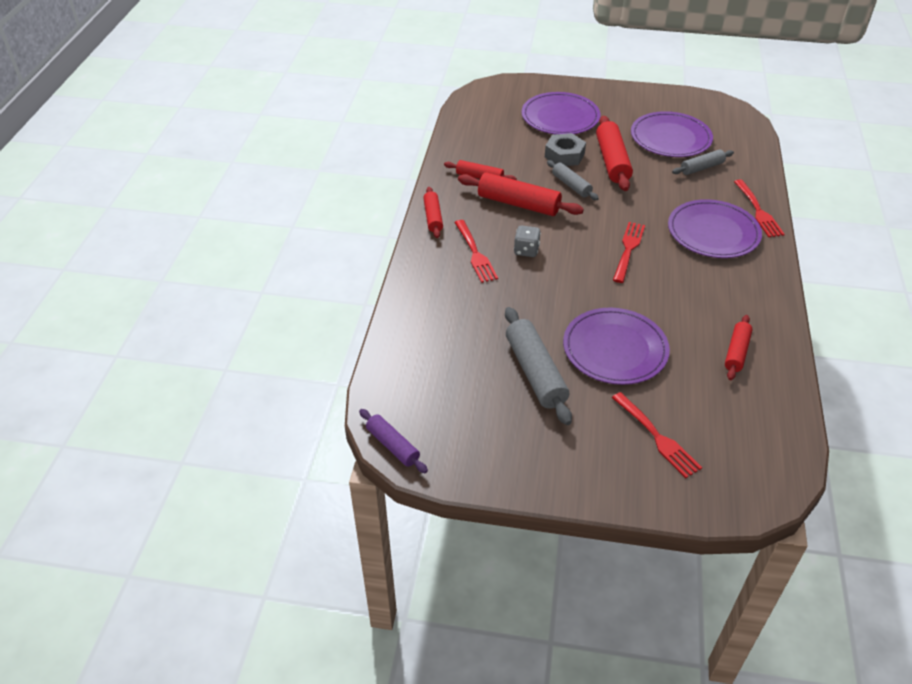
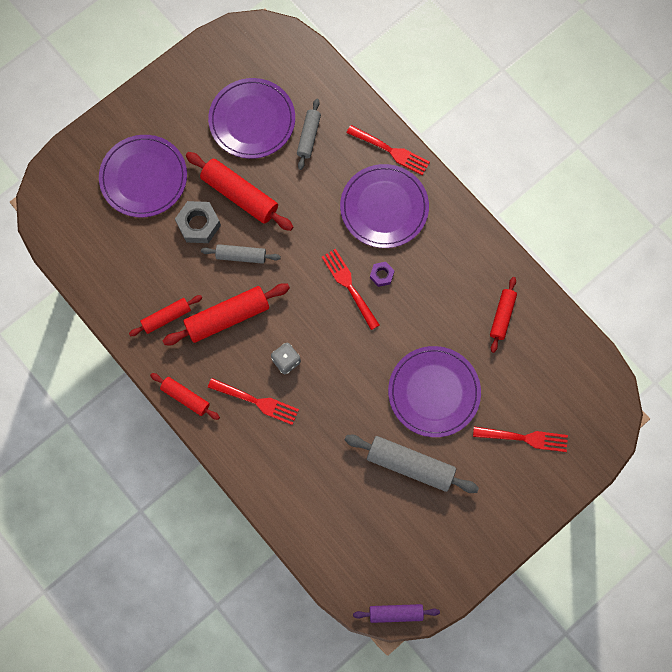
camera: 50 degrees left, 30 degrees up
red rolling pin [725,315,752,380] -> red rolling pin turned 45 degrees clockwise [490,277,517,353]
none -> purple nut [370,262,395,287]

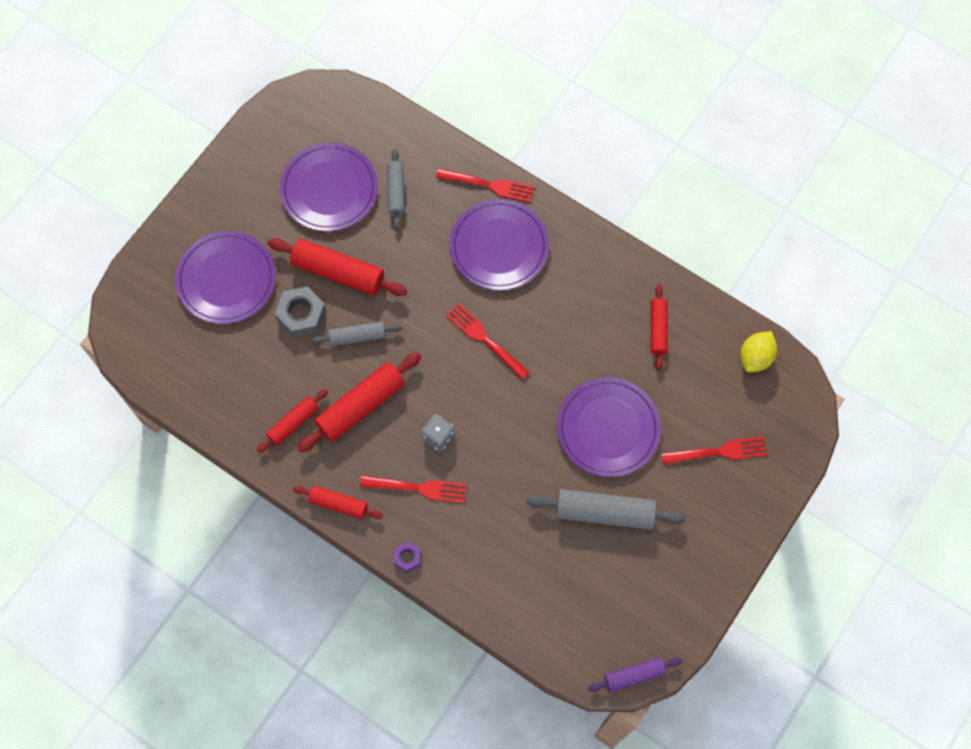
camera: 15 degrees left, 5 degrees down
purple nut [370,262,395,287] -> purple nut moved to [394,541,421,573]
none -> yellow lemon [740,331,777,372]

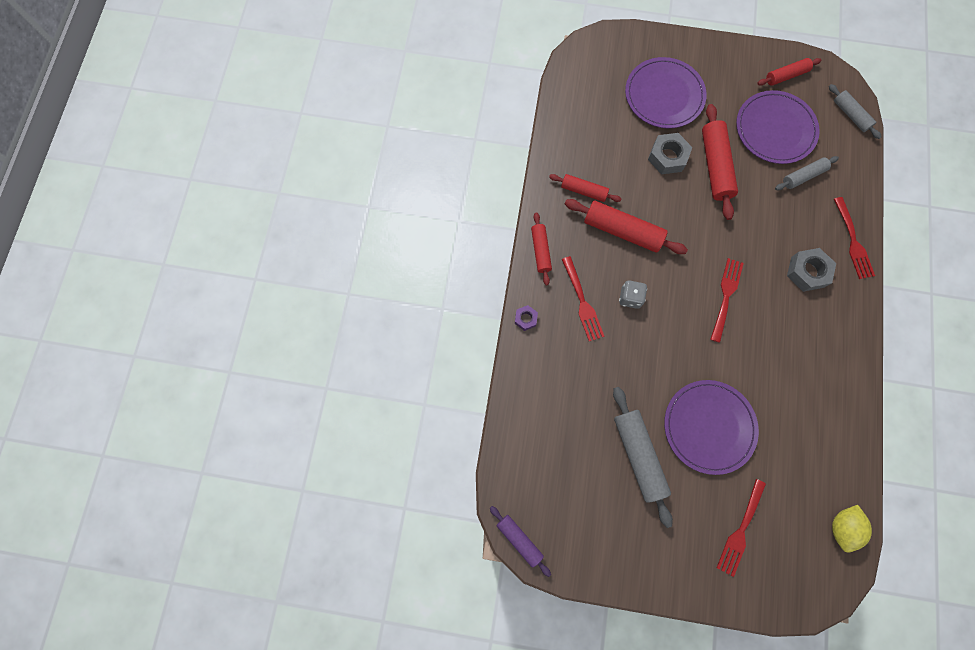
camera: 65 degrees right, 5 degrees up
grey rolling pin [312,322,402,346] -> grey rolling pin moved to [829,84,881,139]
purple plate [450,199,549,290] -> grey nut [787,248,836,292]
red rolling pin [651,284,668,370] -> red rolling pin moved to [757,58,822,86]
red fork [661,436,767,465] -> red fork turned 60 degrees clockwise [717,479,766,577]
yellow lemon [740,331,777,372] -> yellow lemon turned 75 degrees counterclockwise [832,505,872,553]

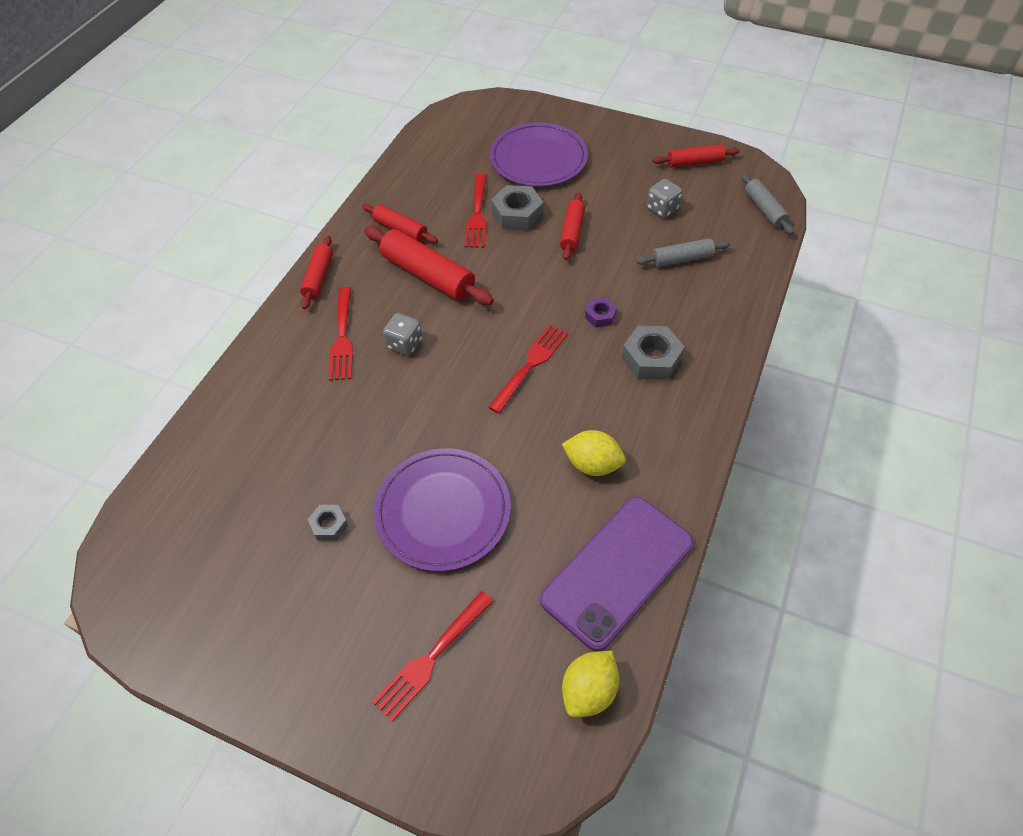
camera: 15 degrees right, 20 degrees down
purple rolling pin [490,506,551,577] -> none
purple nut [515,305,538,331] -> purple nut moved to [585,298,617,327]
grey rolling pin [613,387,673,528] -> grey nut [308,505,348,541]
red rolling pin [702,104,738,220] -> red rolling pin [560,193,585,260], size x0.59
purple plate [736,90,820,164] -> grey dice [647,179,682,218]
red fork [834,197,875,279] -> red fork moved to [465,173,487,248]
none -> purple phone [540,497,693,651]
none -> yellow lemon [562,430,626,476]

